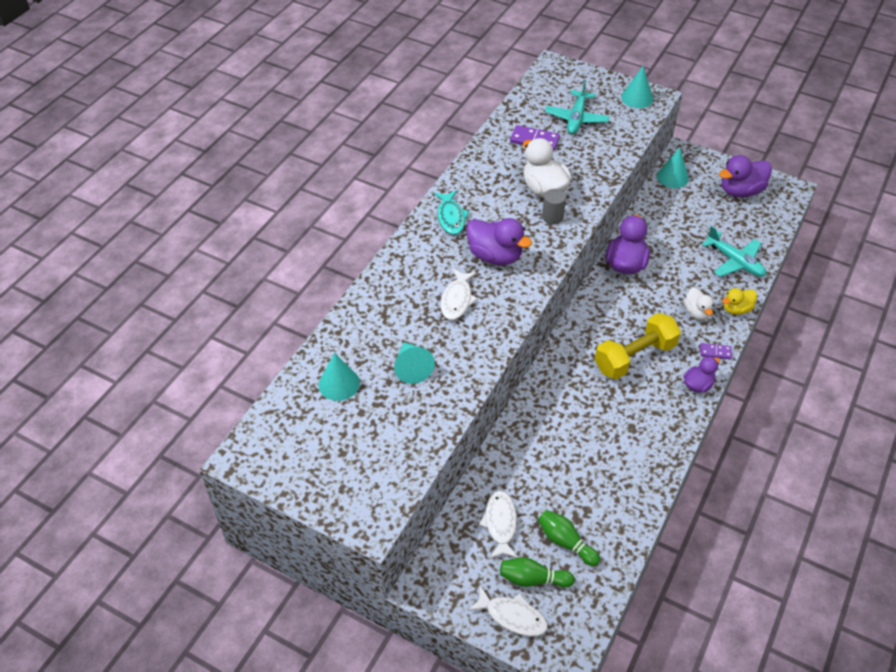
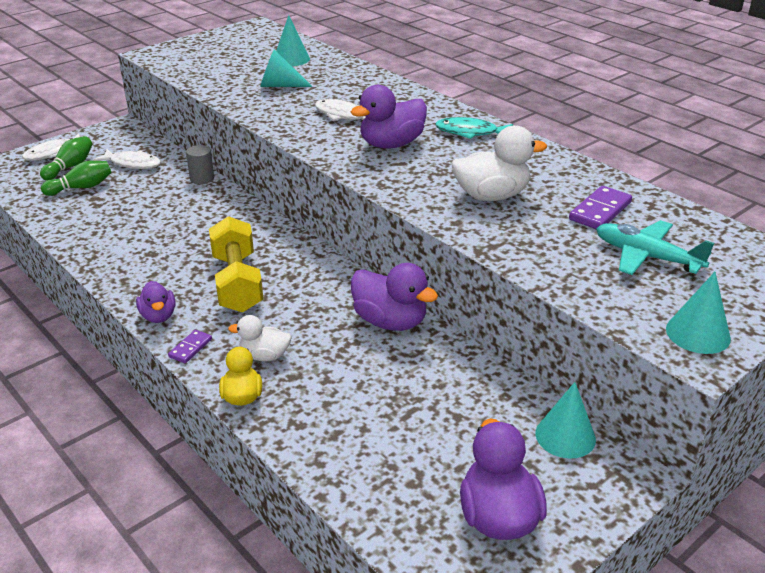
camera: 110 degrees right, 15 degrees down
grey cylinder [542,189,566,224] -> grey cylinder moved to [186,145,214,184]
turquoise plane [702,226,766,277] -> none

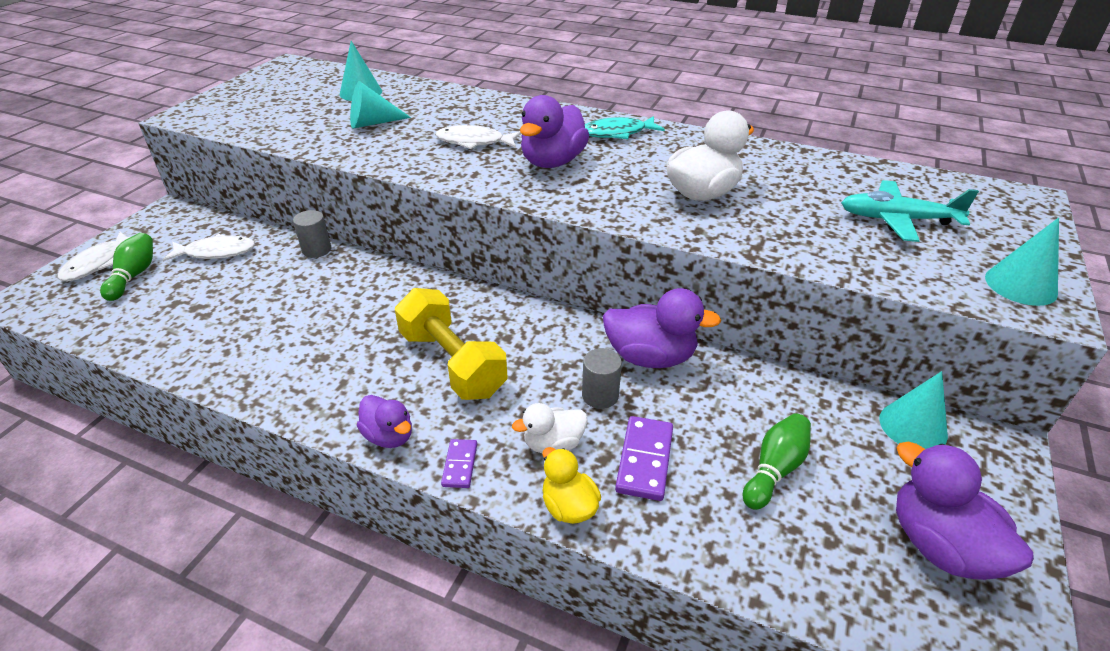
camera: 25 degrees left, 5 degrees up
green bowling pin [41,161,112,196] -> green bowling pin moved to [743,413,811,510]
purple domino [569,186,632,229] -> purple domino moved to [615,416,673,501]
none -> grey cylinder [582,348,622,409]

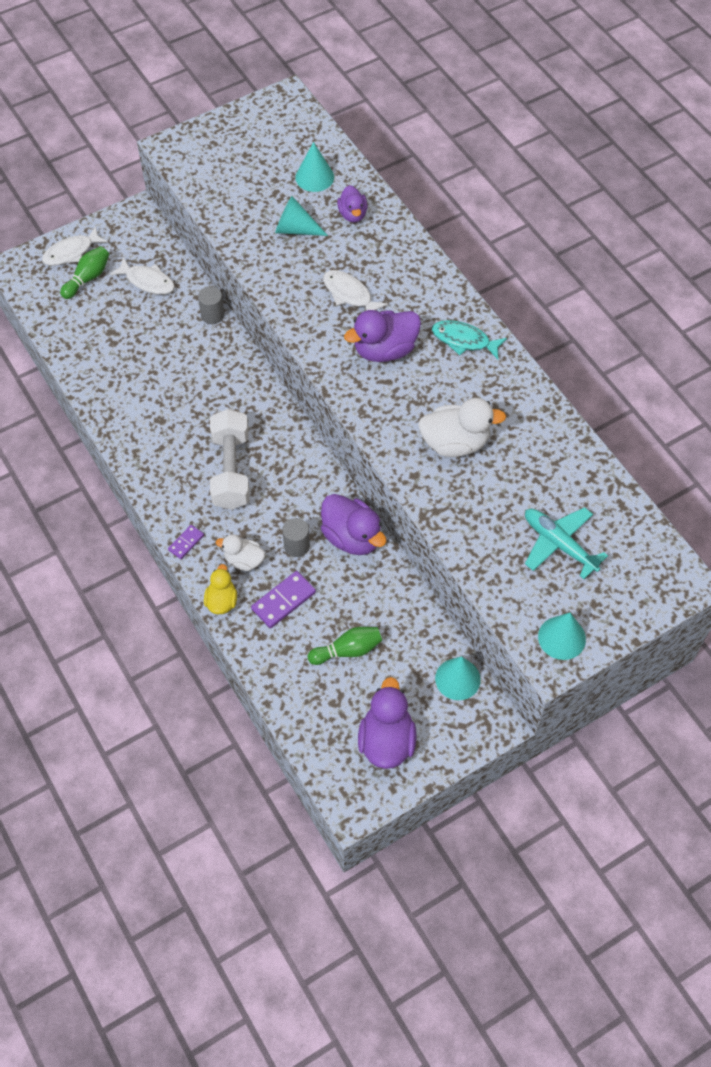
camera: 35 degrees right, 20 degrees up
purple duck [357,395,412,448] -> purple duck moved to [337,185,368,222]
yellow dumbbell [395,288,508,400] -> white dumbbell [210,409,250,510]

